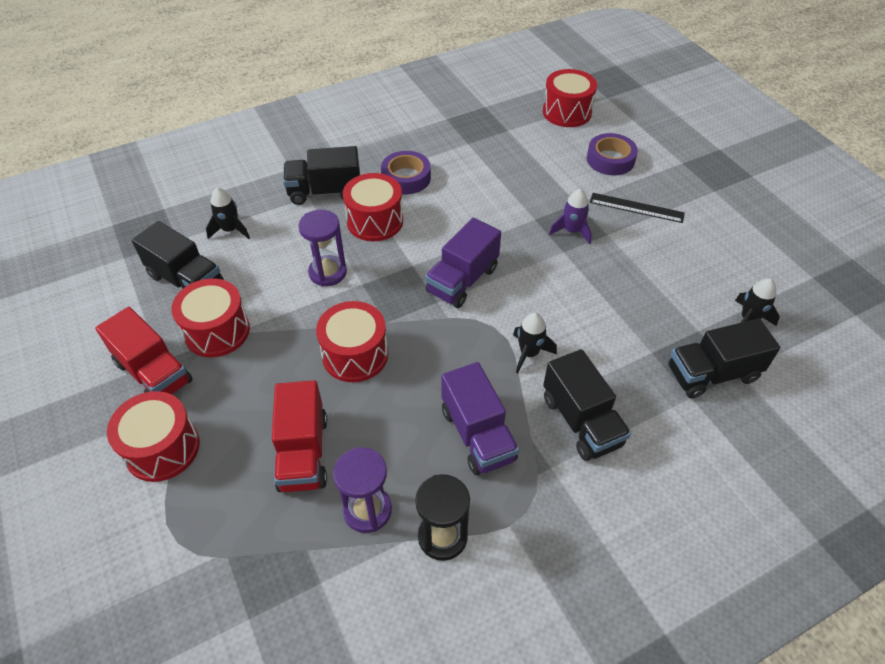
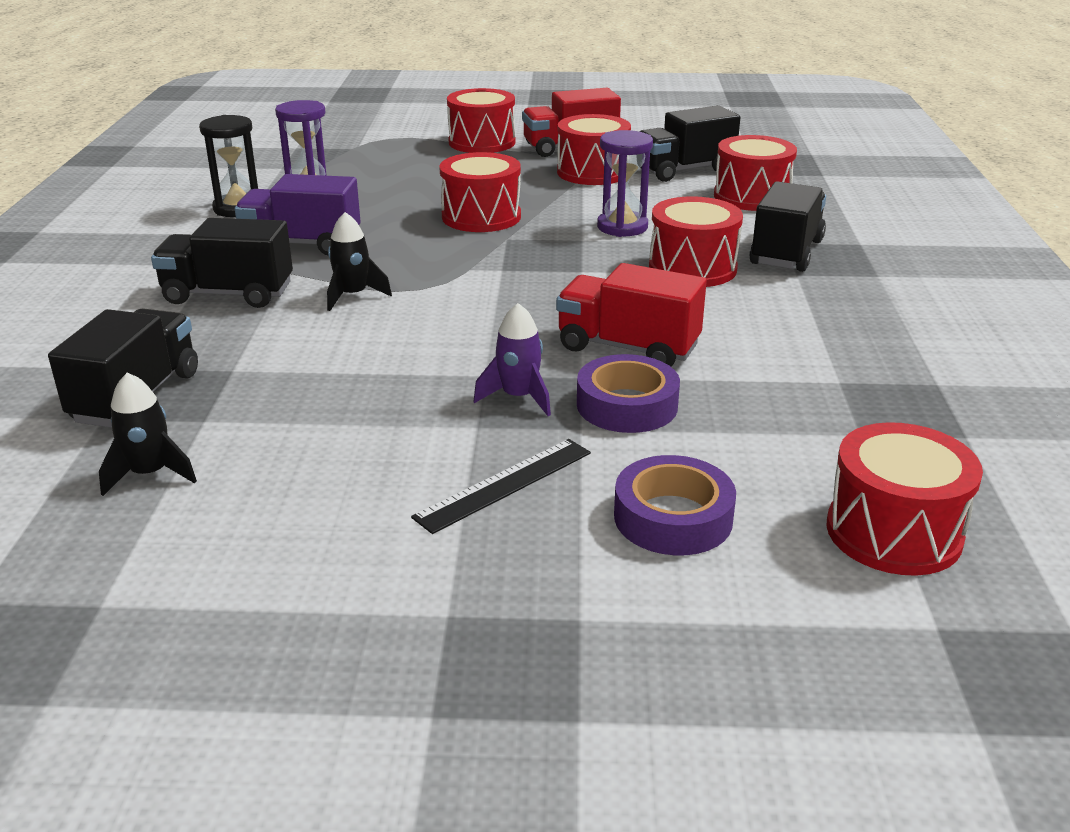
camera: 120 degrees right, 20 degrees down
black rocket [206,188,250,239] -> red drum [714,135,797,211]
red truck [272,380,327,492] -> red truck moved to [556,263,707,367]
purple tape [381,151,431,194] -> purple tape moved to [577,354,680,433]
purple truck [425,218,501,308] -> none

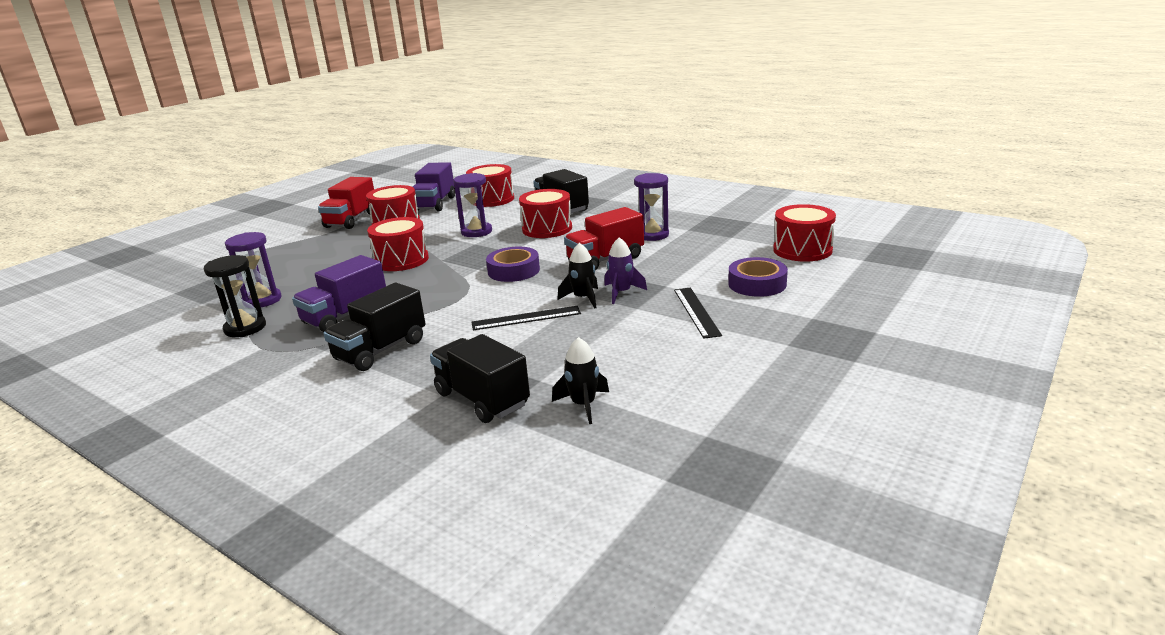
camera: 55 degrees left, 5 degrees down
black rocket [327,212,392,311] -> black rocket moved to [557,243,598,309]
red drum [447,88,515,153] -> none
purple tape [577,354,680,433] -> purple tape moved to [486,247,540,282]
black truck [639,105,741,182] -> purple truck [413,162,455,211]
none -> black ruler [472,306,581,330]
none -> purple hourglass [634,173,669,241]

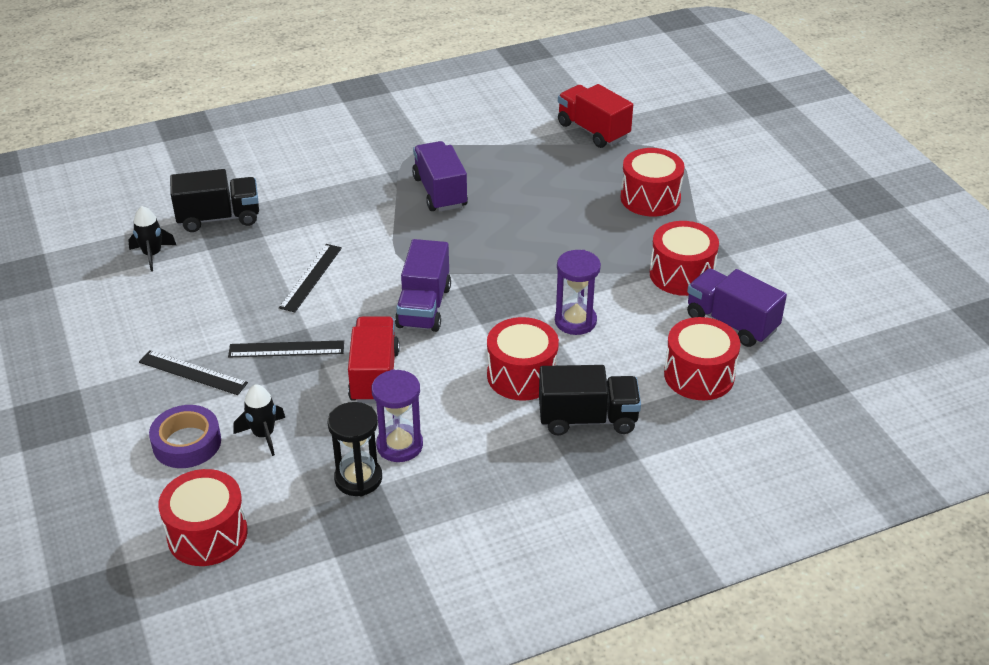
camera: 120 degrees right, 15 degrees up
black hourglass [204,255,266,337] -> black hourglass moved to [328,402,382,496]
purple hourglass [225,232,282,307] -> none
red truck [318,177,374,229] -> red truck moved to [558,84,633,148]
black truck [323,283,426,371] -> none
red drum [367,217,429,271] -> red drum moved to [620,148,685,217]
purple tape [486,247,540,282] -> purple truck [395,239,451,332]
black rocket [557,243,598,309] -> black rocket moved to [233,384,285,456]
purple rocket [604,237,647,304] -> black ruler [228,340,344,357]

